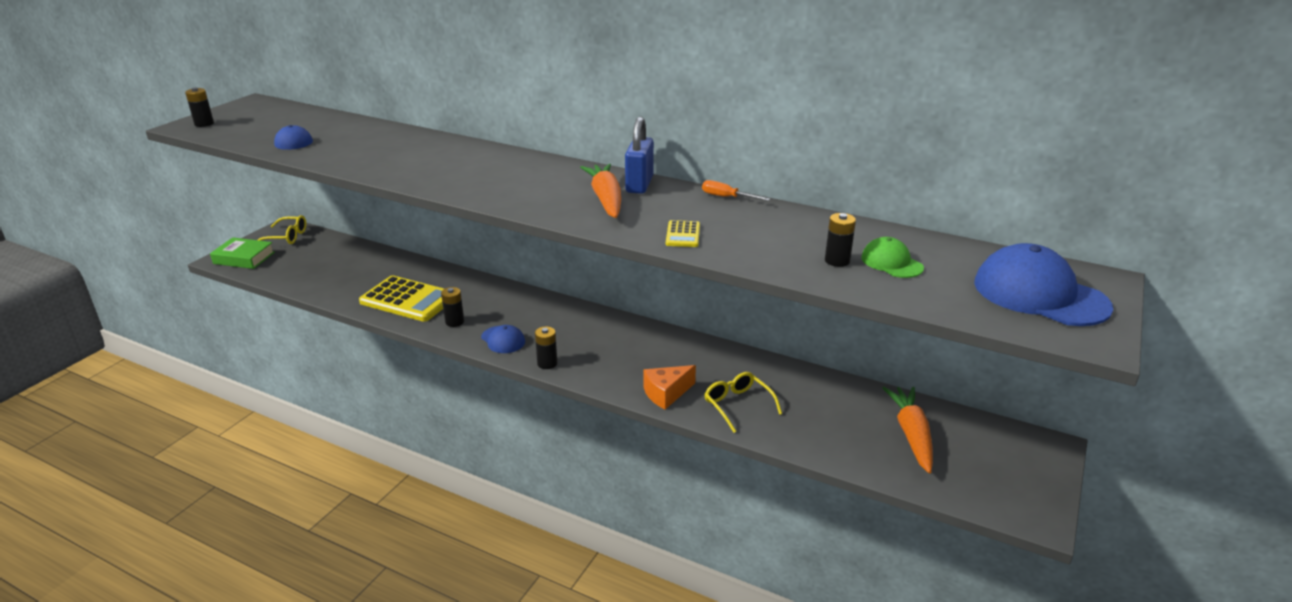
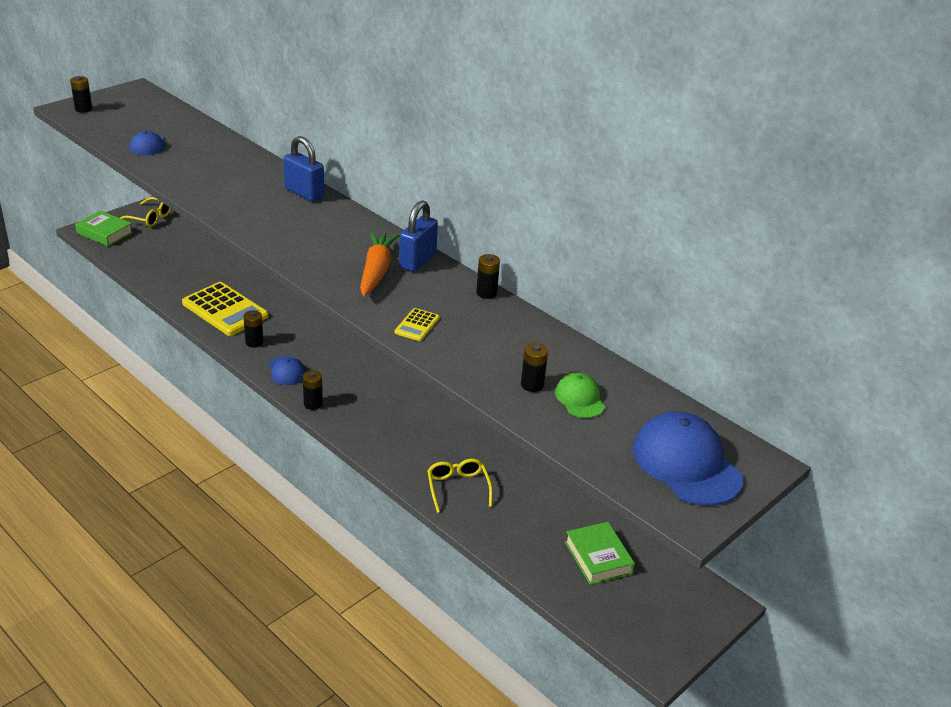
camera: 15 degrees right, 5 degrees up
orange cheese [643,365,696,409] -> none
orange screwdriver [702,180,770,201] -> black battery [476,254,500,299]
orange carrot [883,387,933,473] -> green book [565,522,635,585]
none -> blue padlock [283,136,324,202]

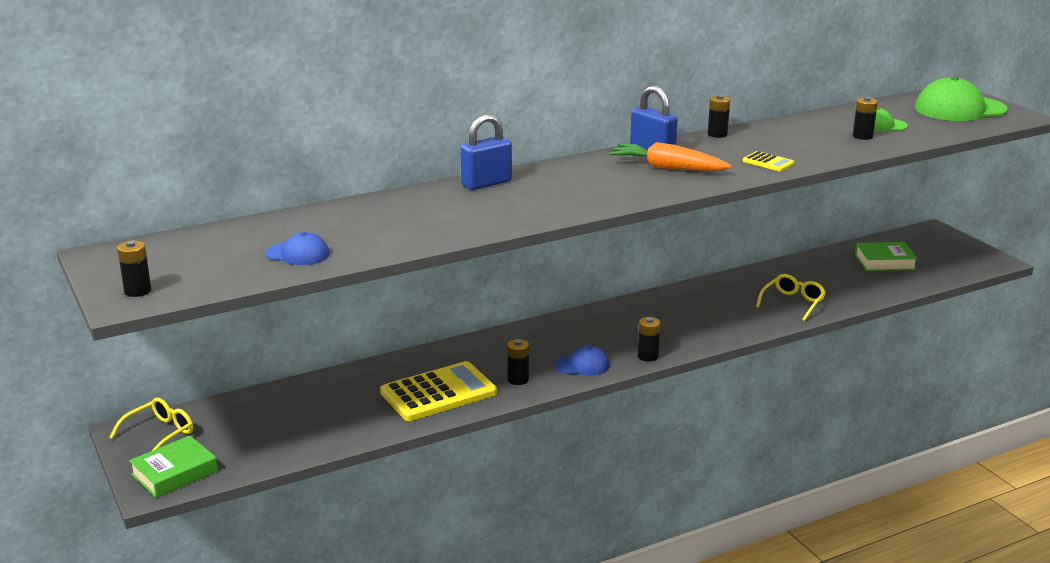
camera: 70 degrees left, 10 degrees down
yellow glasses [427,459,493,513] -> yellow glasses turned 120 degrees clockwise [756,274,826,321]
blue cap [633,411,744,506] -> green cap [915,76,1008,121]

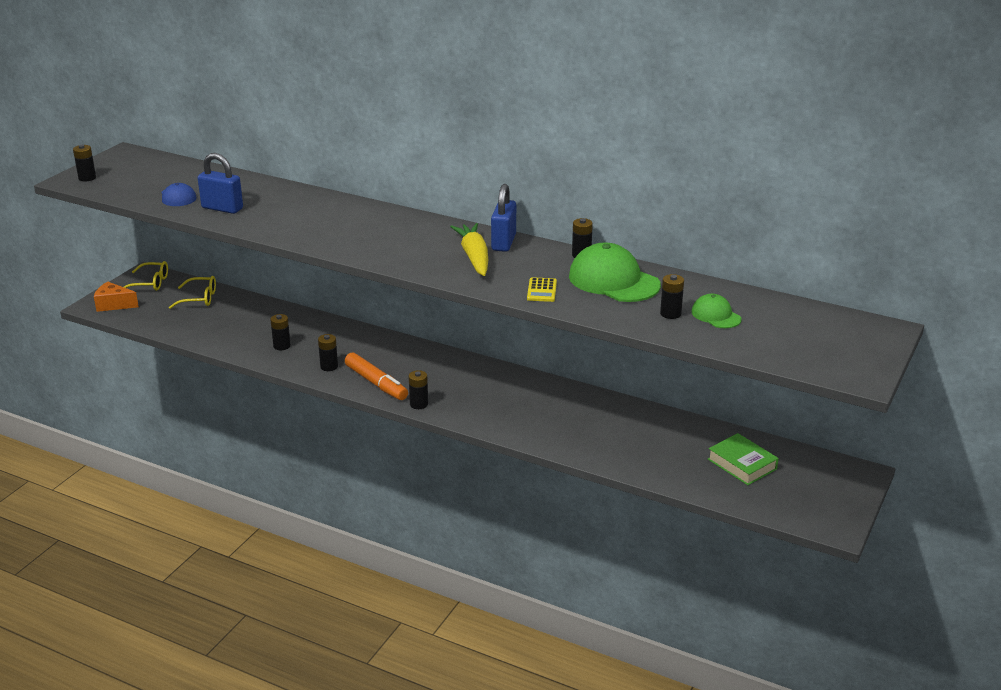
camera: 55 degrees right, 5 degrees up
green book [129,436,218,498] -> orange cheese [94,282,139,312]
yellow calculator [380,361,497,421] -> black battery [270,314,291,350]
blue padlock [460,114,512,190] -> blue padlock moved to [198,153,243,214]
blue cap [555,346,610,376] -> orange marker [345,352,408,400]
orange carrot [609,142,731,171] -> yellow carrot [450,223,488,276]
yellow glasses [756,274,826,321] -> yellow glasses moved to [169,276,216,309]
green cap [915,76,1008,121] -> green cap moved to [569,242,661,302]

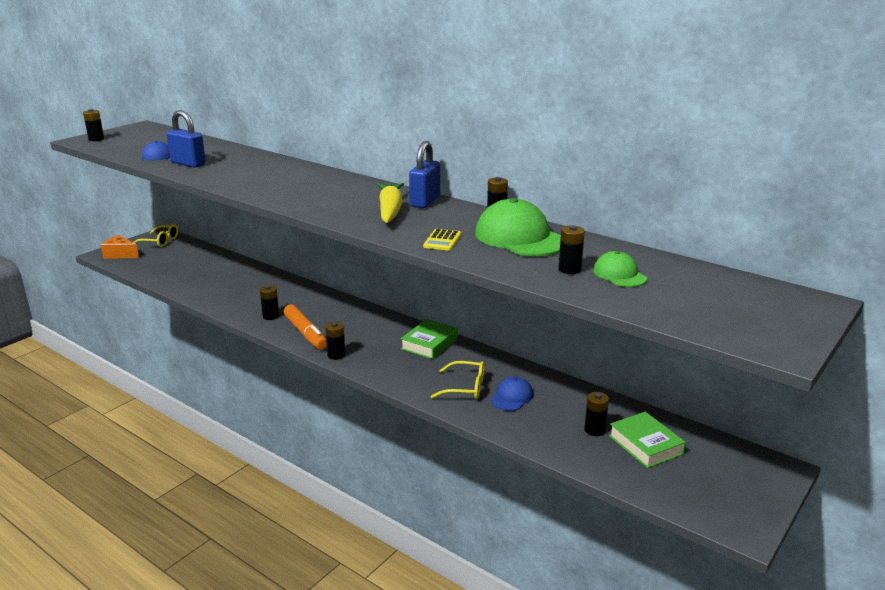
camera: 10 degrees right, 5 degrees down
yellow glasses [169,276,216,309] -> yellow glasses moved to [431,361,484,399]
black battery [270,314,291,350] -> black battery moved to [584,392,609,436]
none -> green book [400,319,458,359]
none -> blue cap [491,376,533,411]

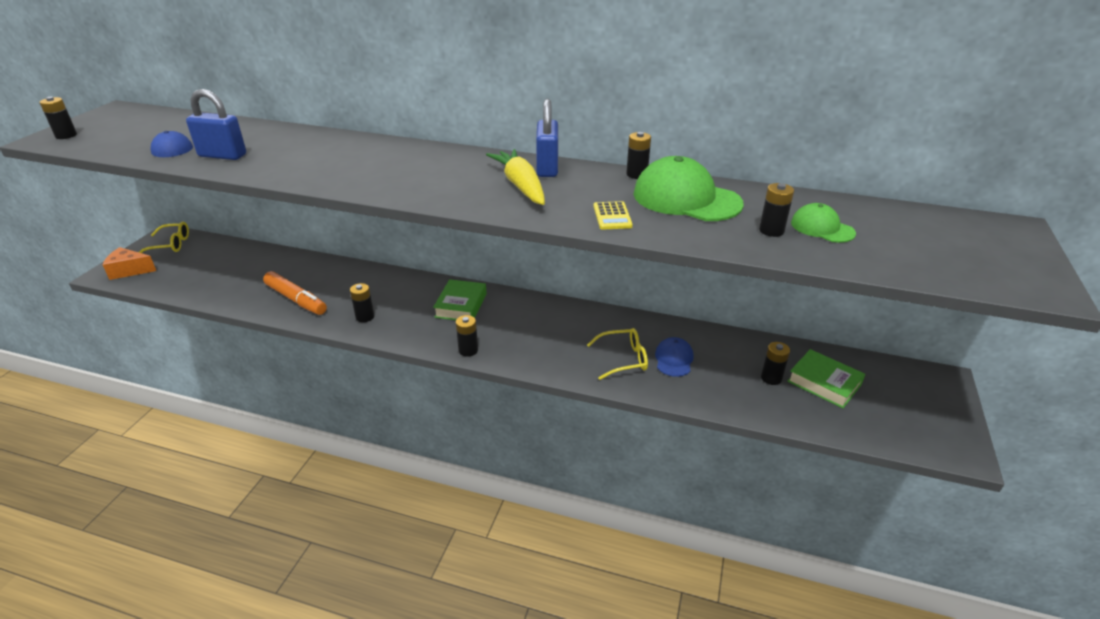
camera: 20 degrees left, 10 degrees up
orange marker [284,304,327,350] -> orange marker moved to [263,271,327,315]
green book [400,319,458,359] -> green book moved to [433,279,487,320]

